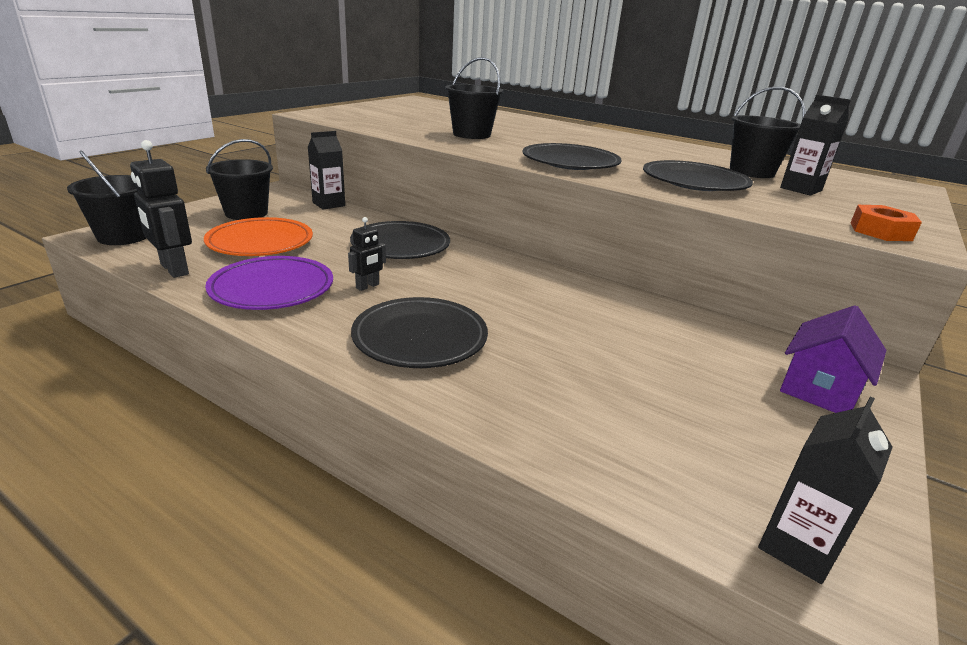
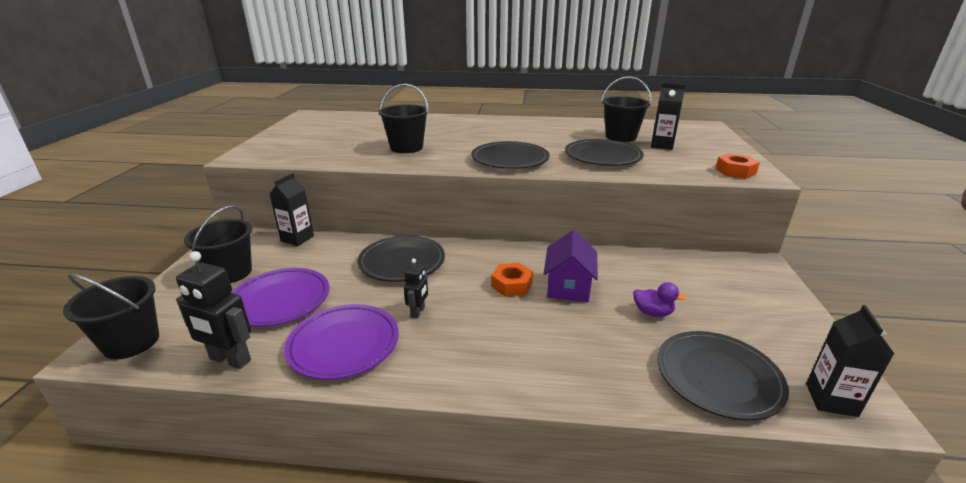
camera: 25 degrees left, 0 degrees up
orange plate [204,217,313,256] -> purple plate [231,268,329,327]
black plate [351,297,488,368] -> black plate moved to [657,331,789,421]
purple house [780,305,887,413] -> purple house moved to [543,230,598,302]
none -> orange nut [491,263,533,297]
none -> purple duck [633,282,686,317]

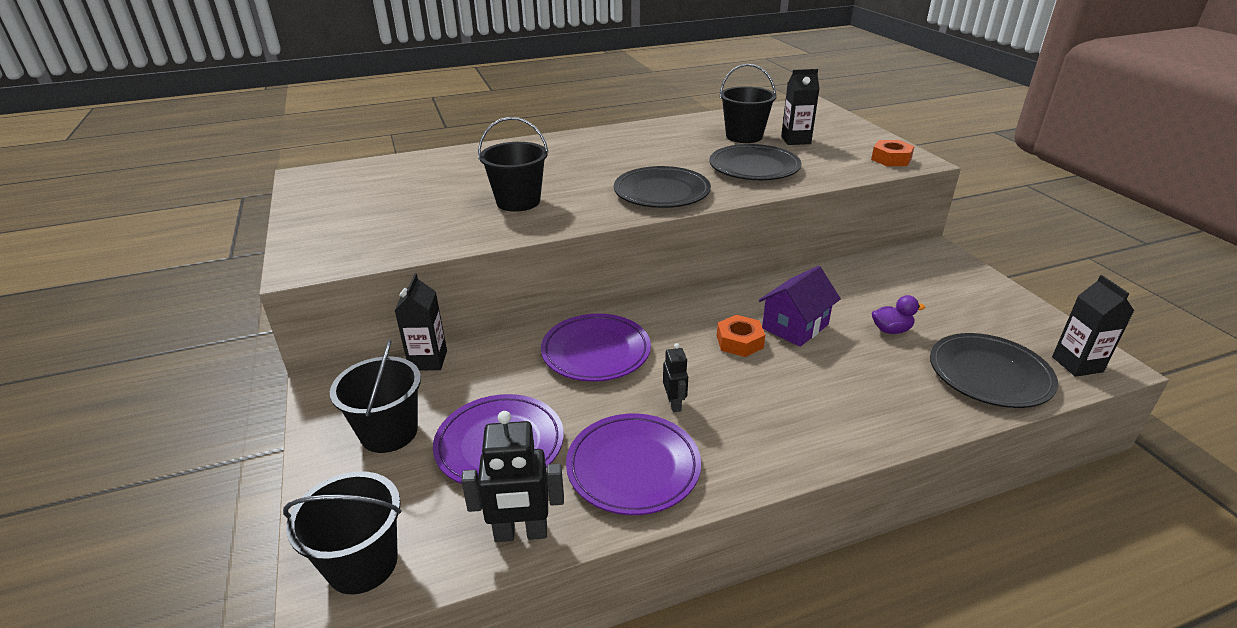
camera: 25 degrees left, 5 degrees up
black plate [358,236,445,282] -> purple plate [541,314,651,382]
purple house [543,230,598,302] -> purple house turned 60 degrees clockwise [759,266,841,347]

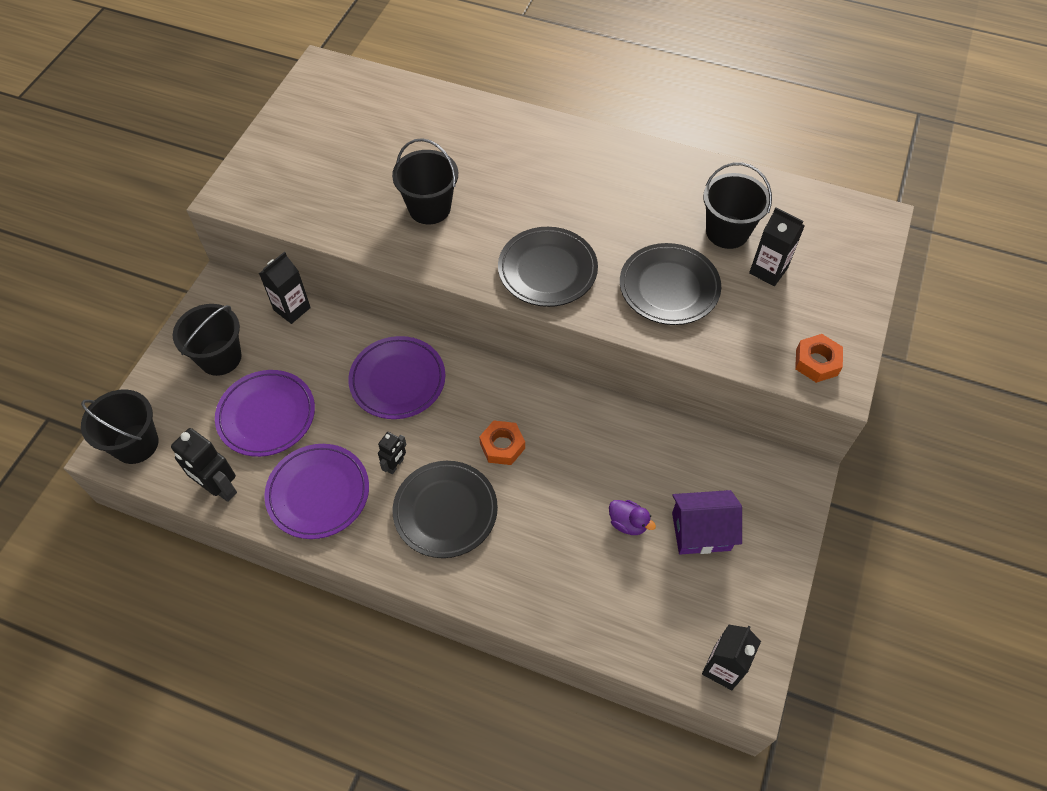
camera: 40 degrees right, 25 degrees up
purple house [759,266,841,347] -> purple house moved to [672,490,742,554]
black plate [930,333,1058,408] -> black plate moved to [393,461,498,558]

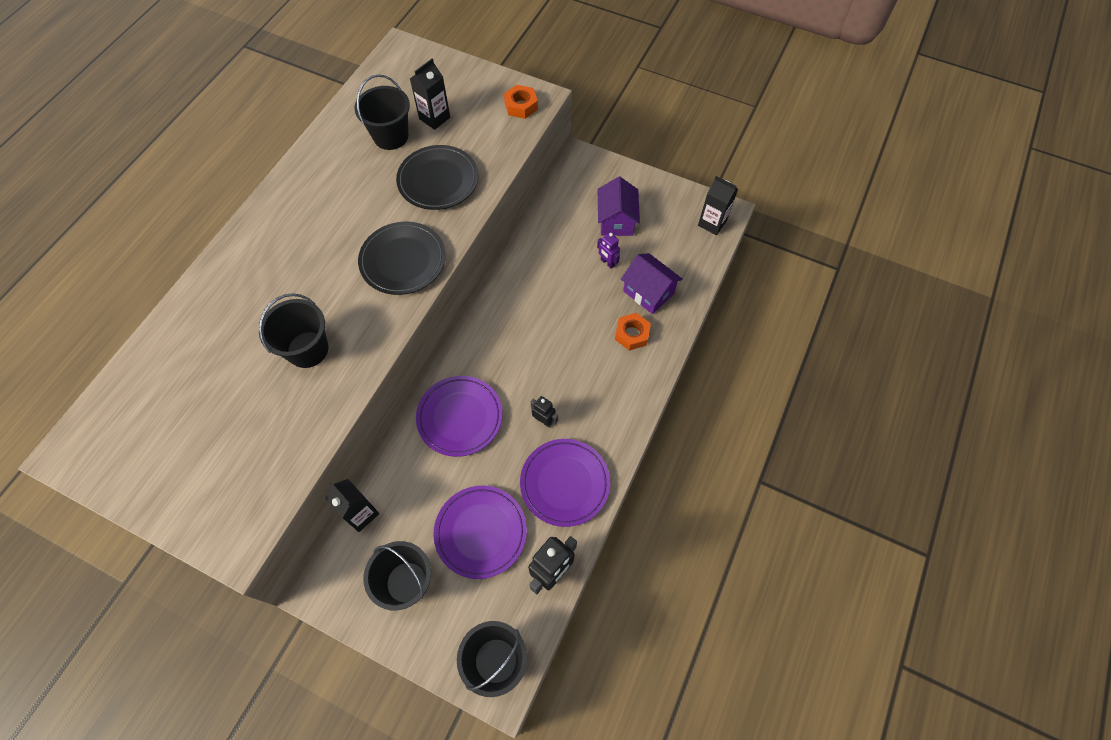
camera: 85 degrees left, 5 degrees up
black plate [393,461,498,558] -> none
orange nut [479,420,525,465] -> orange nut moved to [615,313,651,351]
purple duck [609,500,656,535] -> purple robot [597,232,620,269]
none -> purple house [621,253,683,314]

